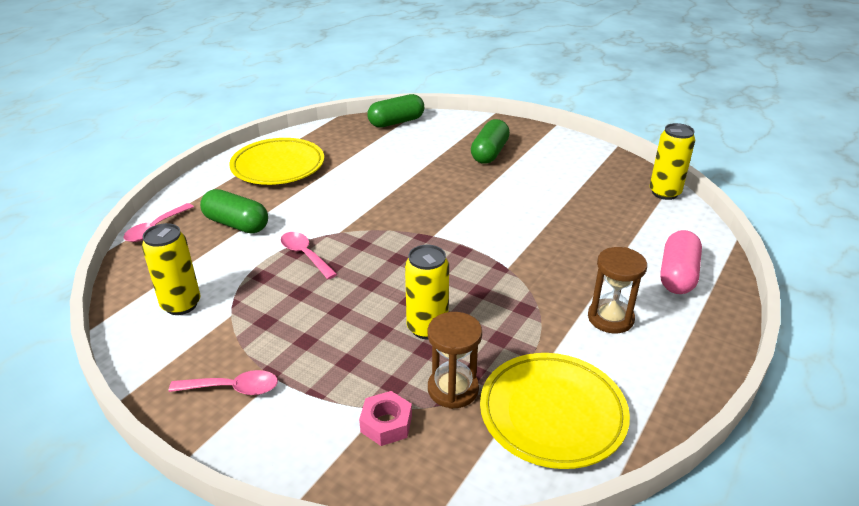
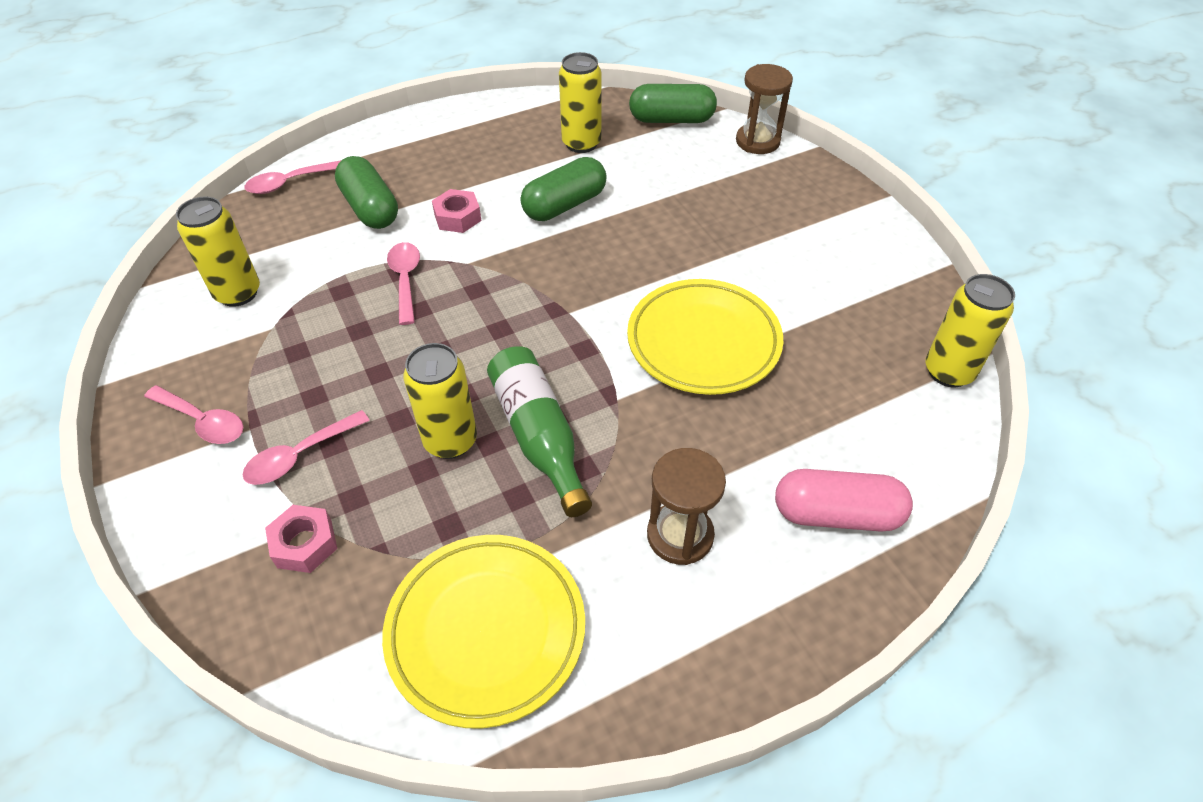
camera: 30 degrees right, 15 degrees up
yellow plate [229,138,324,185] -> yellow plate moved to [627,279,783,395]
brown hourglass [428,312,482,409] -> brown hourglass moved to [736,64,793,154]
green capsule [471,119,510,164] -> green capsule moved to [521,157,607,221]
pink capsule [660,230,702,294] -> pink capsule turned 45 degrees clockwise [775,469,913,532]
none -> pink spoon [242,410,370,485]
none -> pink nut [432,189,481,233]
none -> green bottle [487,346,592,517]
none -> yellow can [559,52,602,153]

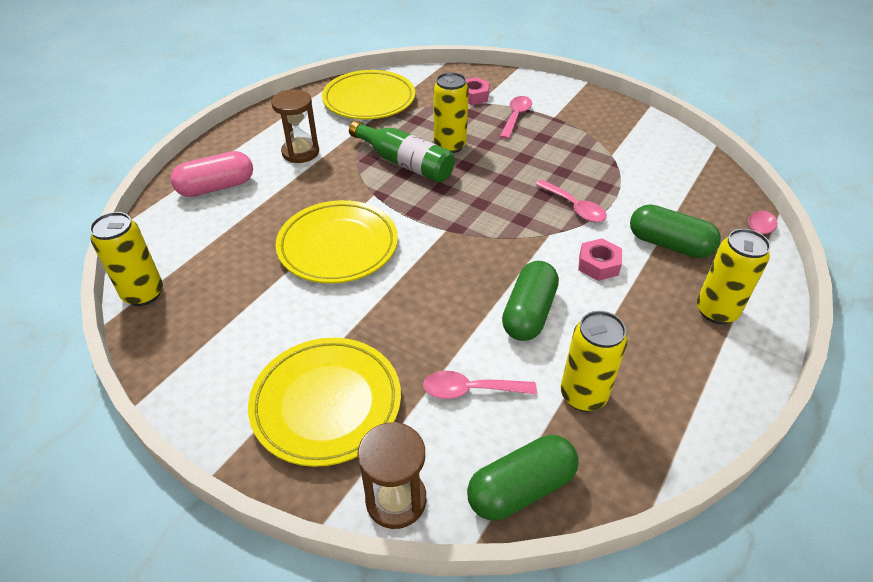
camera: 150 degrees right, 5 degrees down
pink spoon [144,385,243,444] -> pink spoon moved to [423,371,537,399]
yellow can [176,197,260,307] -> yellow can moved to [697,229,771,324]
none -> yellow plate [248,338,401,467]

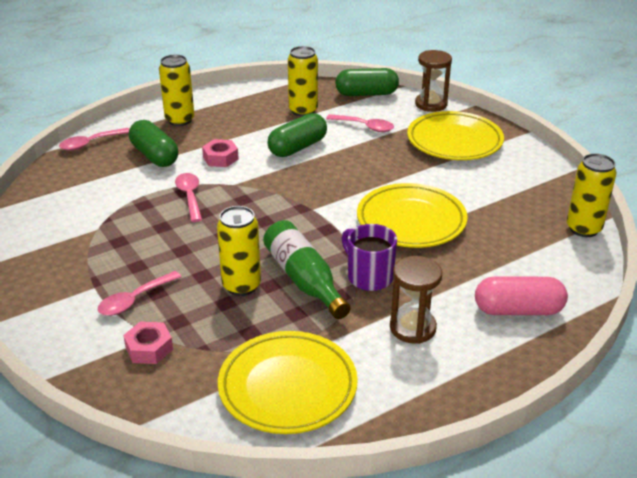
camera: 155 degrees left, 10 degrees down
none -> purple mug [342,224,397,291]

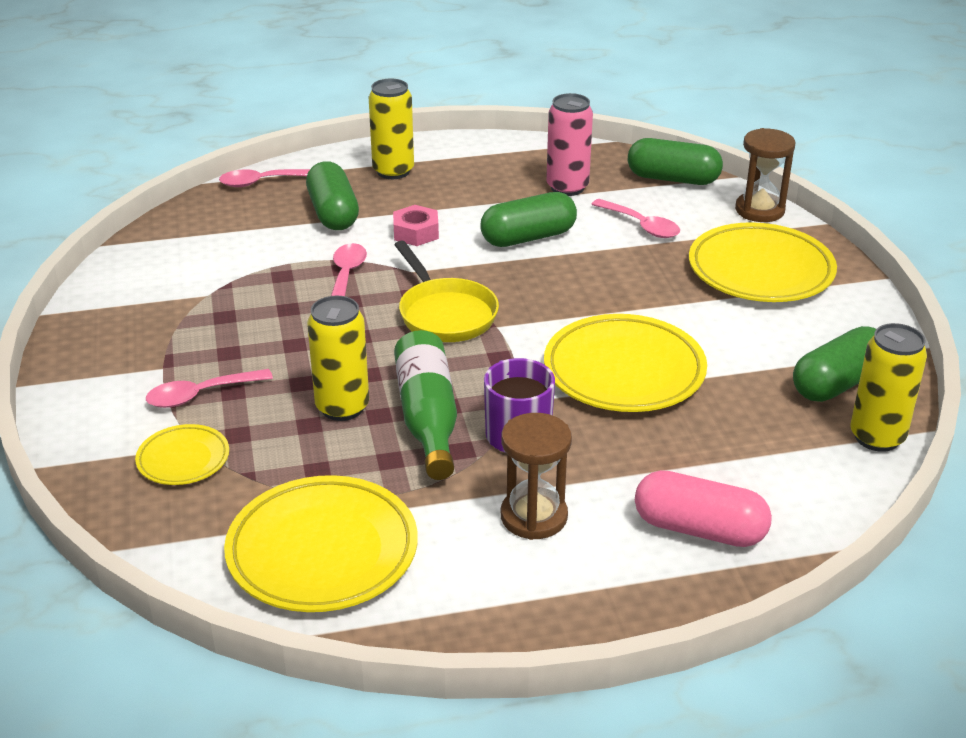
camera: 20 degrees right, 0 degrees up
pink nut [123,321,173,364] -> yellow plate [135,424,229,485]
yellow can [288,46,318,117] -> pink can [546,93,593,196]
none -> yellow pan [395,240,499,342]
none -> green capsule [793,326,876,402]

